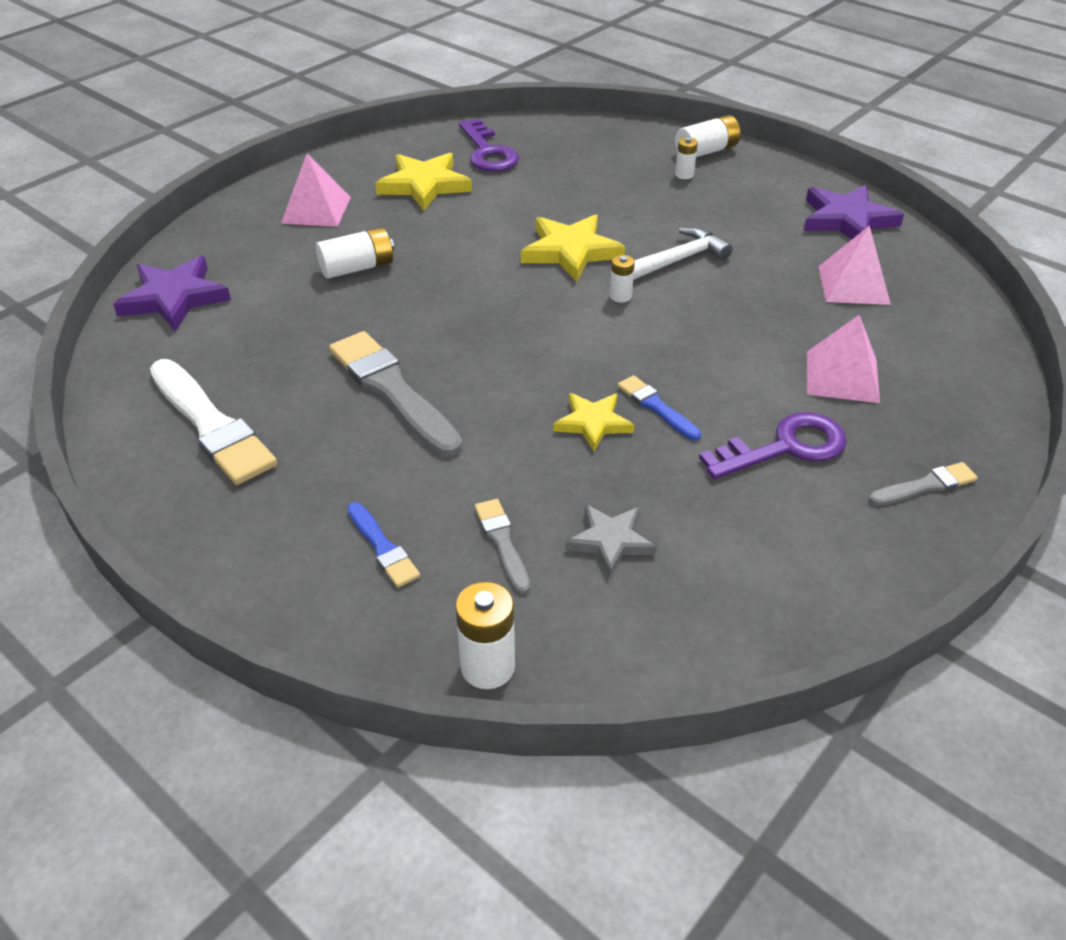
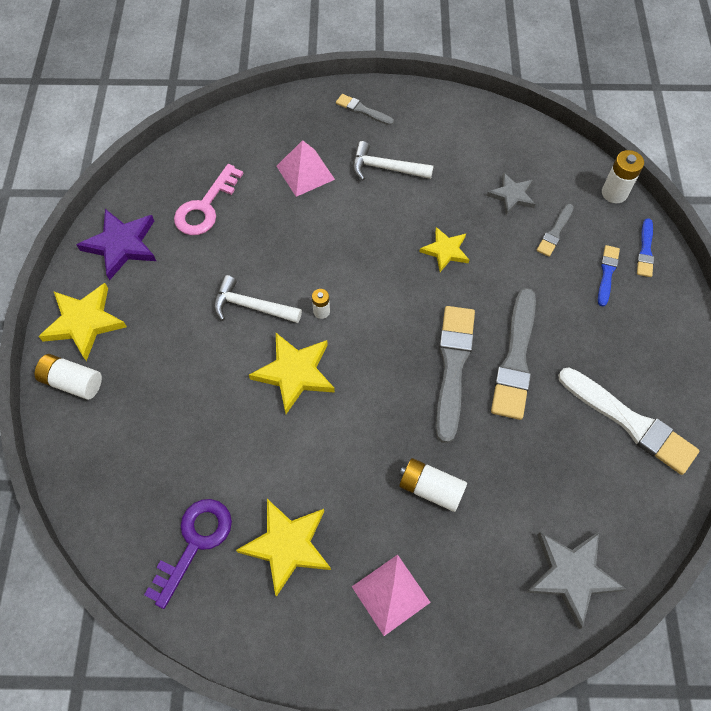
camera: 130 degrees left, 20 degrees up
purple star [113,256,231,331] -> grey star [525,532,626,629]
white brush [150,359,277,485] -> white brush turned 120 degrees clockwise [558,368,699,475]
blue brush [618,375,701,441] -> blue brush moved to [637,218,654,277]
white battery [675,137,698,179] -> none
purple key [699,412,847,479] -> white hammer [353,141,434,180]
pink pyramid [818,225,891,305] -> pink key [174,164,243,235]
none -> yellow star [38,283,127,361]
none -> grey brush [436,306,475,443]

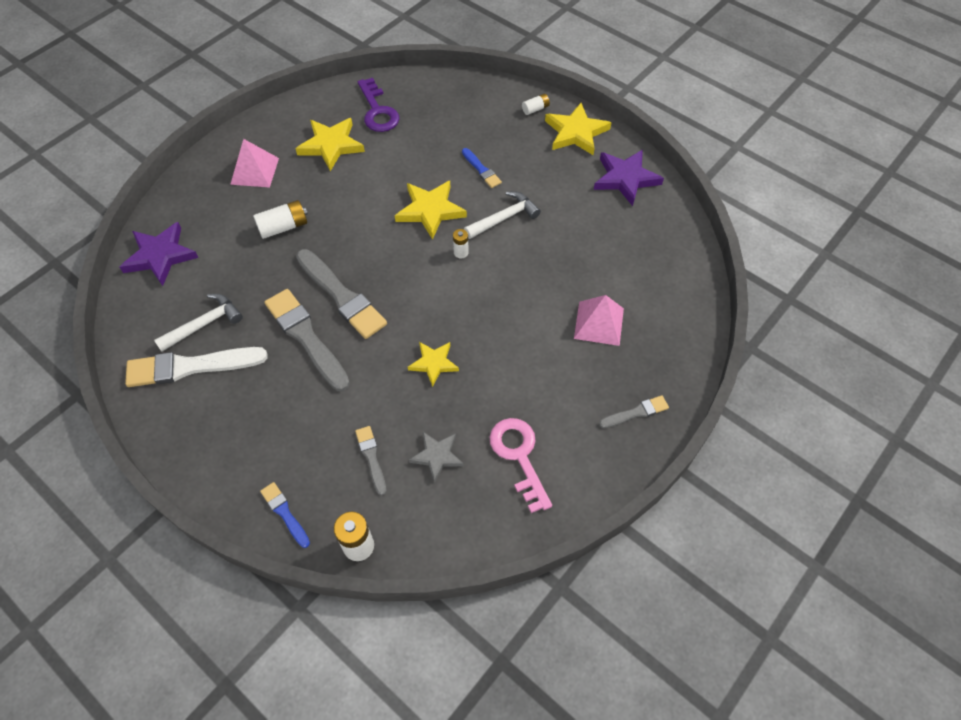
camera: 130 degrees right, 5 degrees down
white battery [35,354,102,400] -> white battery [522,94,550,115], size x0.59
pink key [174,164,243,235] -> pink key moved to [490,418,552,513]
white hammer [353,141,434,180] -> white hammer moved to [154,294,243,352]
grey star [525,532,626,629] -> purple star [120,222,199,286]
blue brush [598,245,620,307] -> blue brush moved to [462,148,502,188]

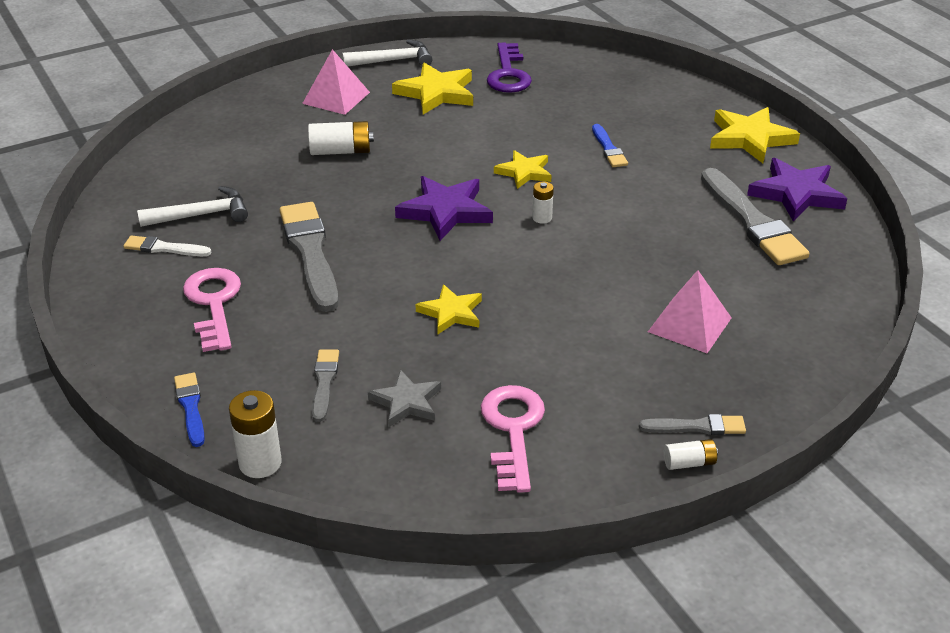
camera: 20 degrees right, 20 degrees down
purple star [120,222,199,286] -> purple star moved to [395,176,493,241]
white brush [125,347,268,387] -> white brush [123,235,212,256], size x0.51
grey brush [296,249,387,339] -> grey brush moved to [701,168,810,265]
yellow star [395,181,467,240] -> yellow star [494,150,552,189], size x0.63
white hammer [464,191,541,239] -> white hammer moved to [342,39,433,67]
white battery [522,94,550,115] -> white battery moved to [664,439,718,470]
none -> pink key [183,268,241,352]

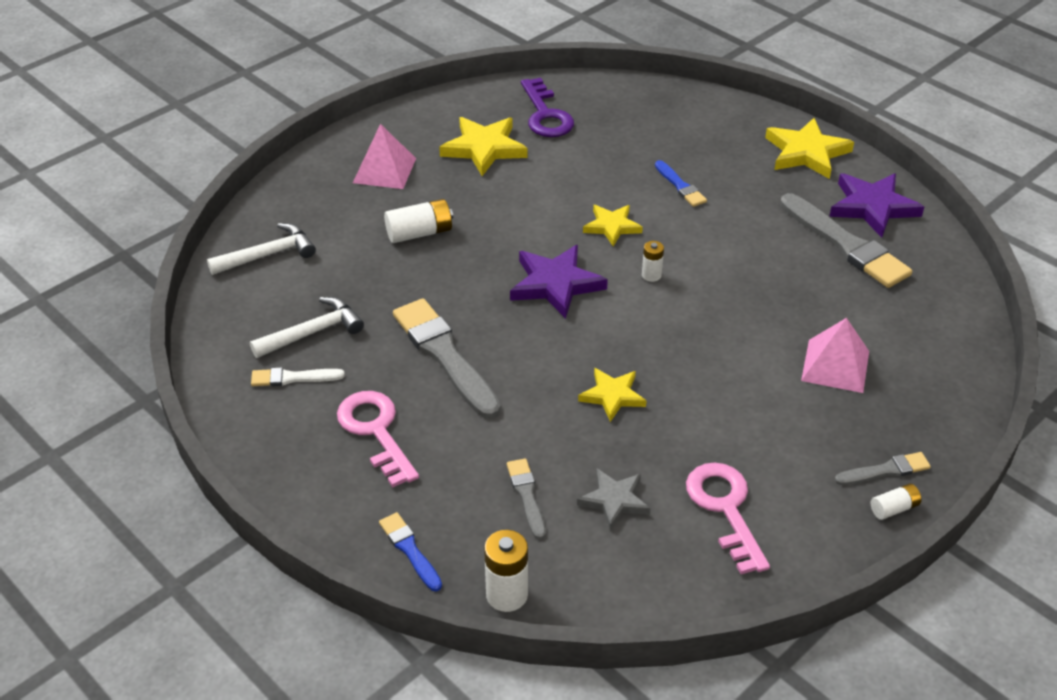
camera: 15 degrees left, 5 degrees up
white hammer [342,39,433,67] -> white hammer moved to [207,223,316,275]

